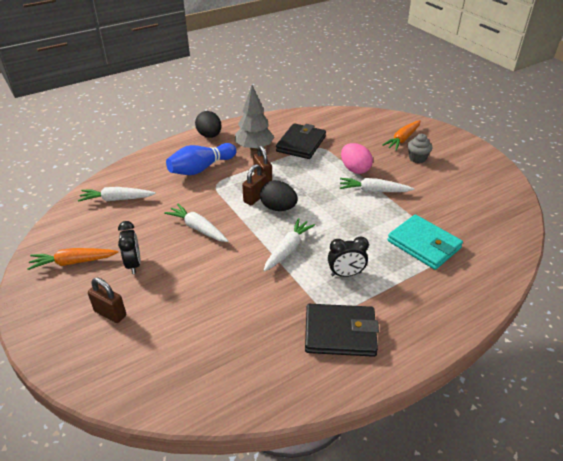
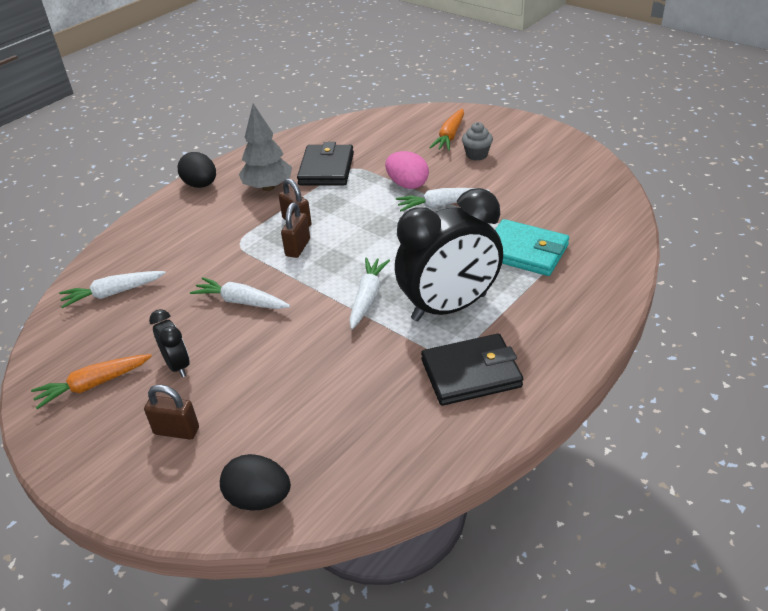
camera: 15 degrees left, 0 degrees up
blue bowling pin [166,143,237,175] -> none
black egg [260,180,297,211] -> black egg moved to [220,454,291,511]
black clock [328,237,369,277] -> black clock [395,188,503,321], size x2.16

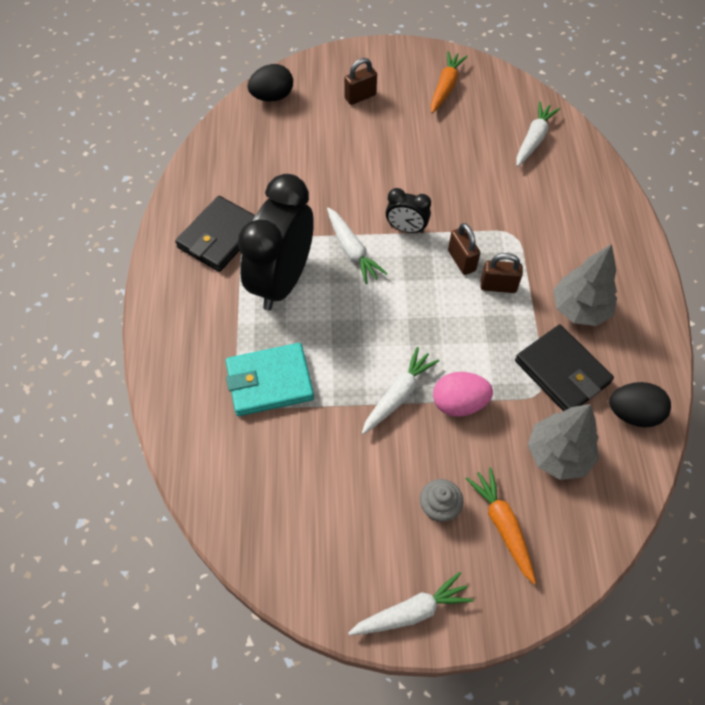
camera: 135 degrees right, 20 degrees up
black clock [149,309,190,377] -> black clock moved to [386,188,431,233]
black egg [178,152,216,188] -> black egg moved to [609,382,671,427]
white carrot [190,277,290,309] -> white carrot moved to [348,572,473,635]
none -> grey tree [528,404,599,480]

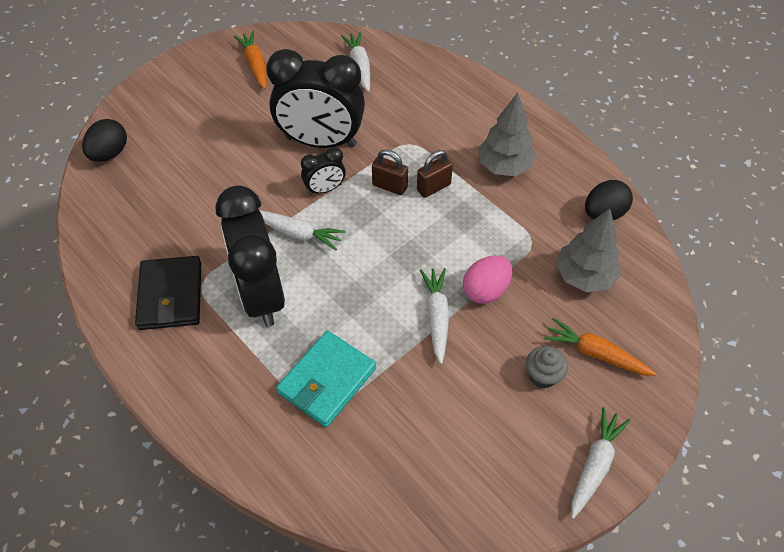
camera: 40 degrees left, 5 degrees down
brown padlock [344,58,377,105] -> none
black wallet [515,325,614,411] -> none
none -> black clock [266,49,365,148]

